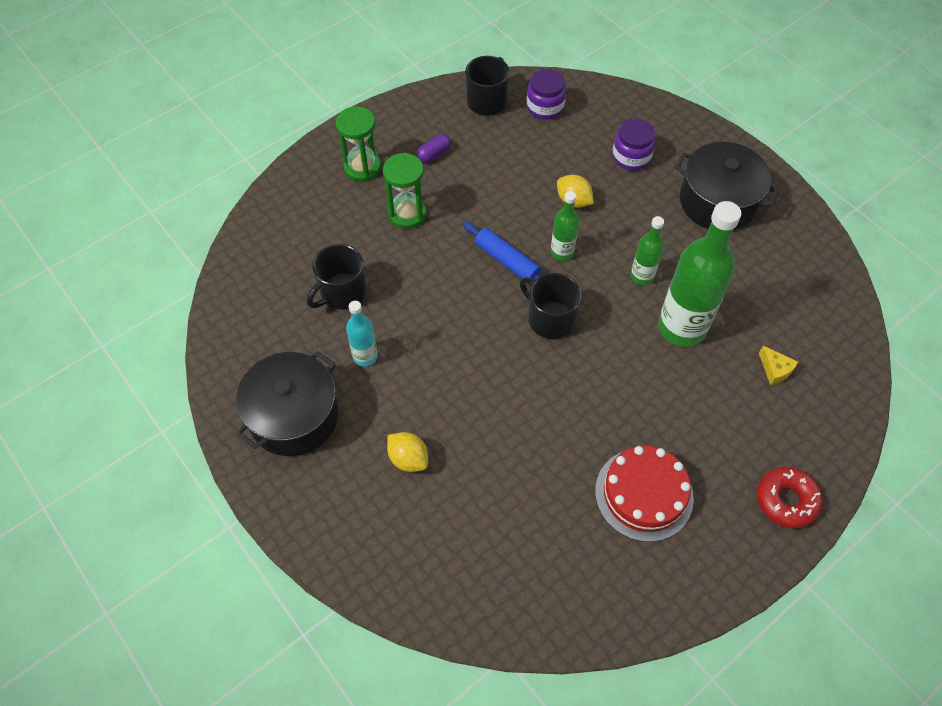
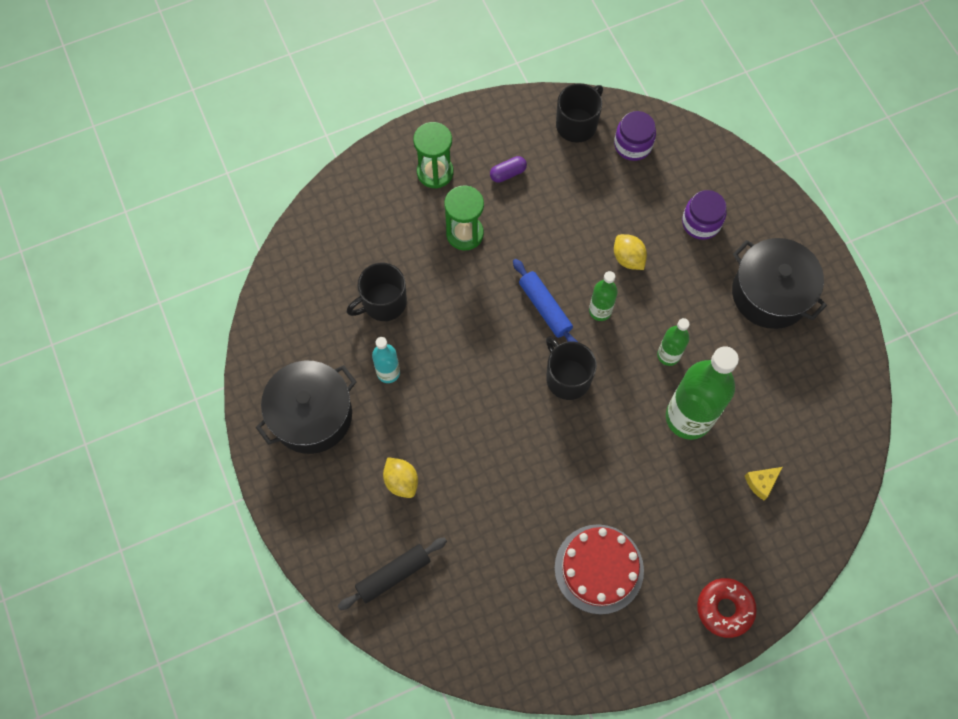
camera: 15 degrees right, 10 degrees up
yellow cheese [759,346,798,385] -> yellow cheese turned 75 degrees clockwise [745,467,783,500]
none -> black rolling pin [338,537,447,610]

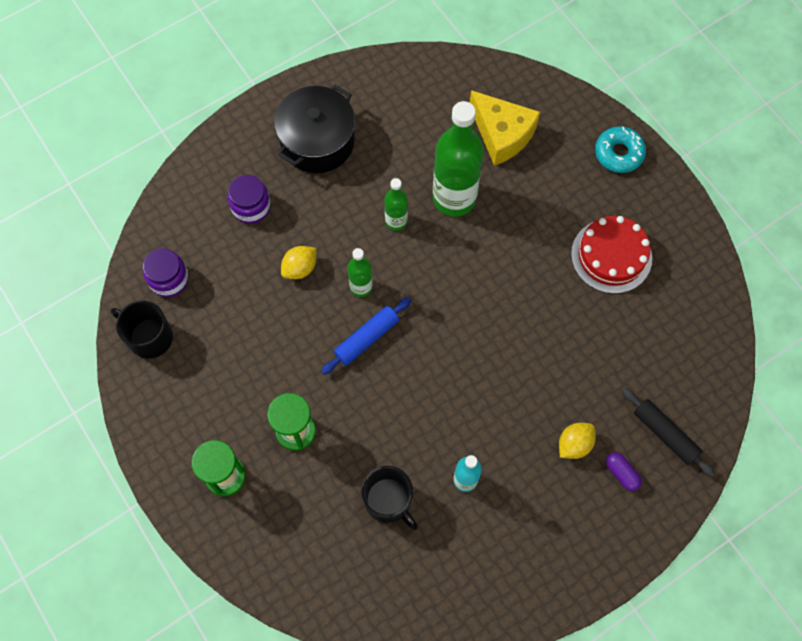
camera: 100 degrees left, 0 degrees up
black pot [256,361,357,454] -> none
purple capsule [490,156,527,183] -> purple capsule moved to [606,452,642,491]
black mug [546,336,597,400] -> none
red donut [697,578,757,638] -> turquoise donut [595,126,646,173]
yellow cheese [745,467,783,500] -> yellow cheese [470,90,540,166], size x2.26

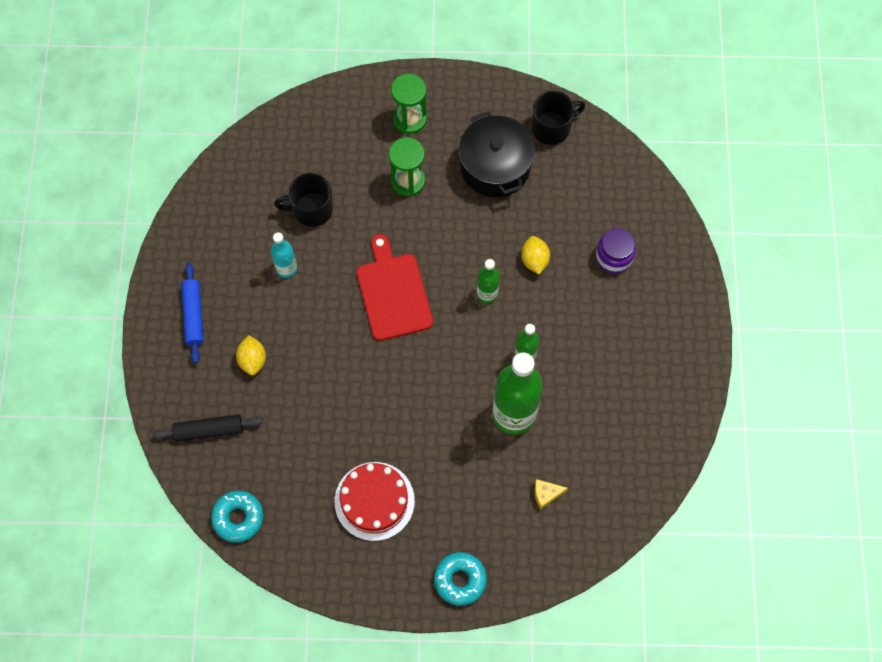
camera: 125 degrees right, 0 degrees up
purple jar [143,248,189,297] -> none
black pot [274,85,355,173] -> black pot moved to [459,111,535,197]
blue rolling pin [321,297,411,375] -> blue rolling pin moved to [181,263,204,363]
yellow cheese [470,90,540,166] -> yellow cheese [534,479,568,509], size x0.44
purple capsule [606,452,642,491] -> none
none -> turquoise donut [211,491,263,543]
none -> red cutting board [356,234,433,341]

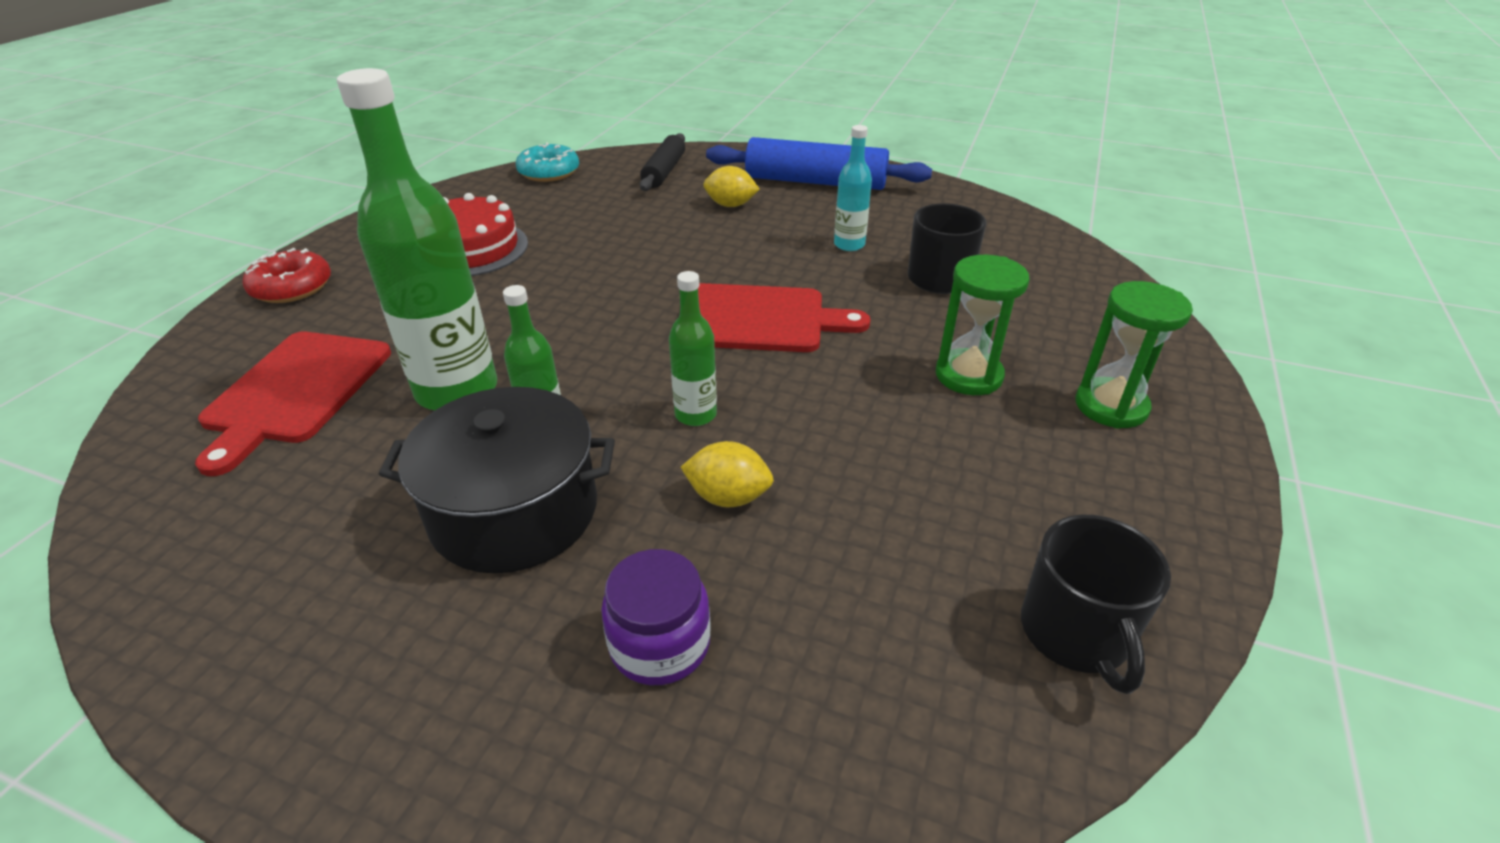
camera: 110 degrees right, 30 degrees down
blue rolling pin [181,263,204,363] -> blue rolling pin [706,137,932,190], size x1.64
turquoise donut [434,552,487,606] -> red donut [243,248,331,303]
black pot [459,111,535,197] -> black pot moved to [379,387,615,574]
yellow cheese [534,479,568,509] -> red cutting board [195,331,391,476]

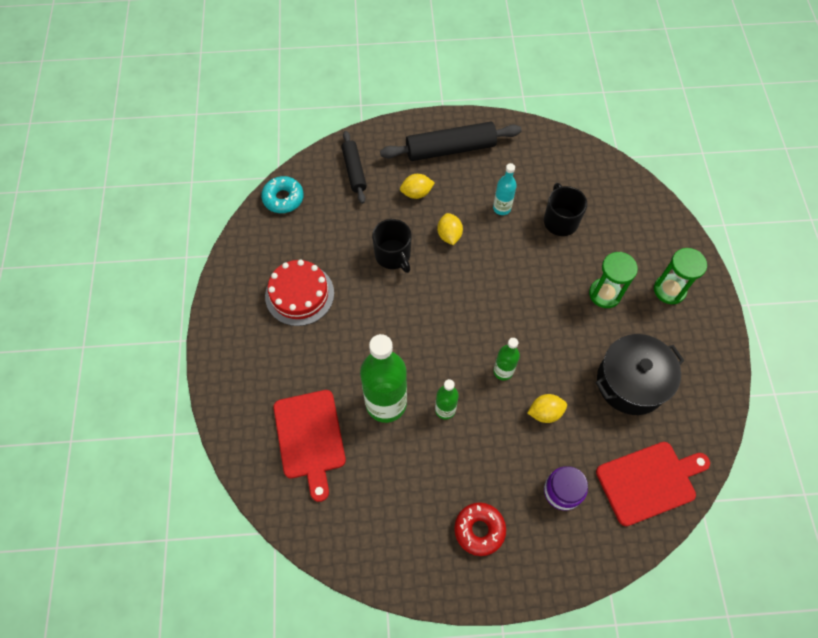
camera: 25 degrees left, 25 degrees up
red donut [243,248,331,303] -> red donut moved to [454,503,506,556]
black pot [379,387,615,574] -> black pot moved to [596,334,684,415]
red cutting board [698,283,870,352] -> red cutting board moved to [596,442,710,526]
blue rolling pin [706,137,932,190] -> black rolling pin [380,122,522,161]
black mug [1021,515,1171,694] -> black mug moved to [372,219,412,273]
none -> yellow lemon [437,213,463,245]

